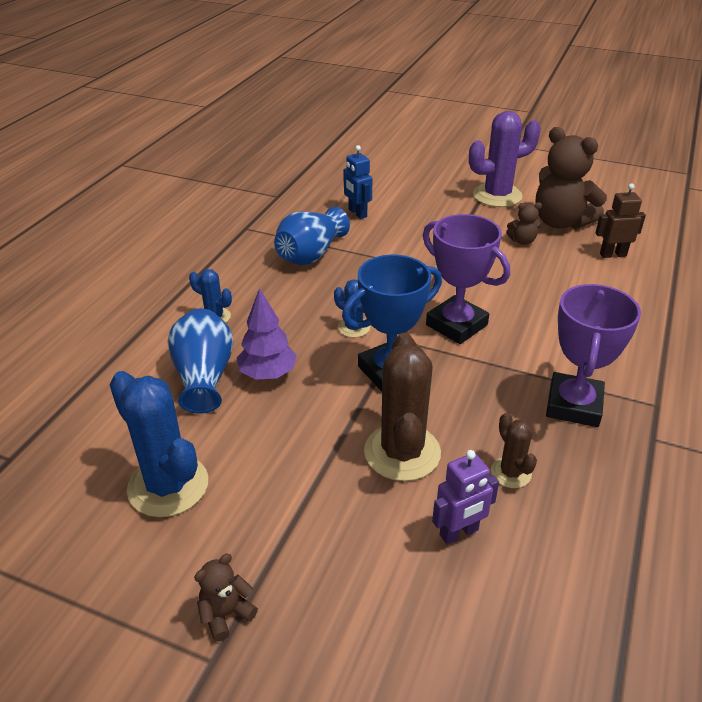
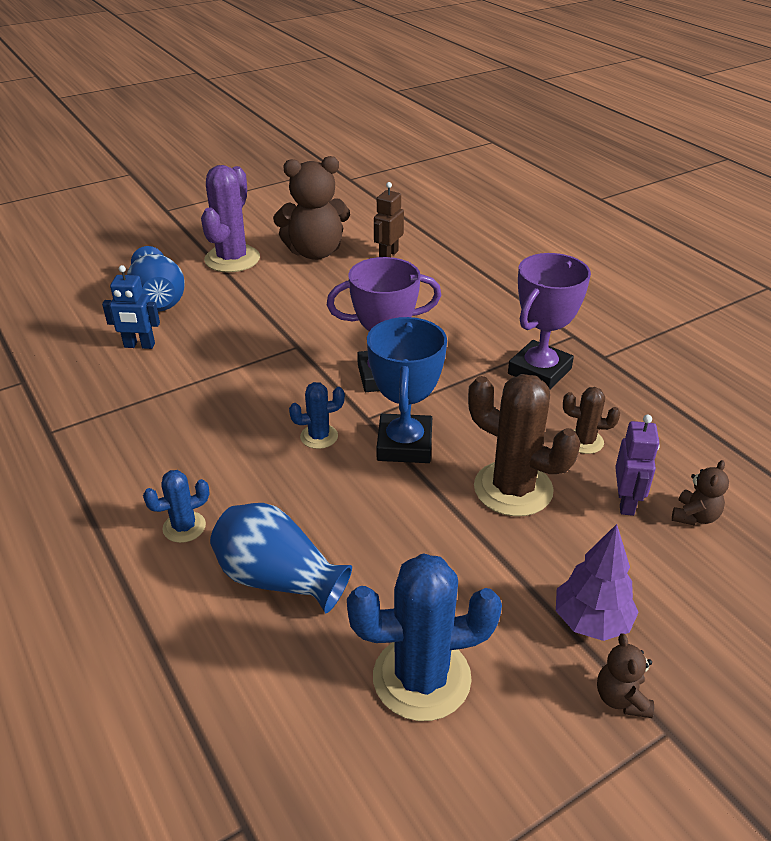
camera: 55 degrees left, 0 degrees up
purple tree [237,288,297,380] -> purple tree moved to [556,524,639,641]
blue vase [274,207,350,265] -> blue vase moved to [127,246,185,312]
brown teddy bear [506,202,542,245] -> brown teddy bear moved to [672,460,729,526]
purple trophy [546,284,641,427] -> purple trophy turned 75 degrees clockwise [508,253,591,390]

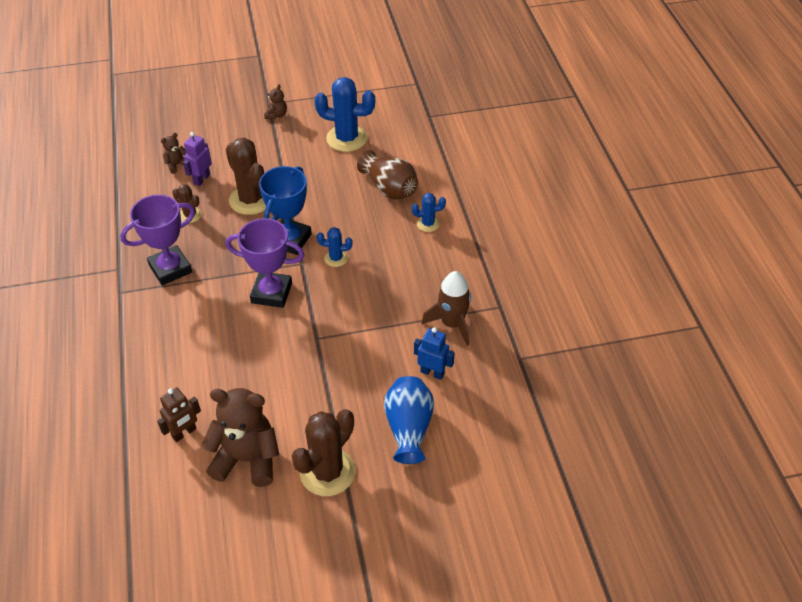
camera: 160 degrees left, 10 degrees up
purple cactus [201,165,260,272] -> brown cactus [292,409,355,496]
blue vase [210,503,352,613] -> brown vase [357,150,418,200]
purple tree [556,524,639,641] -> none
none -> brown rocket [422,271,471,346]

